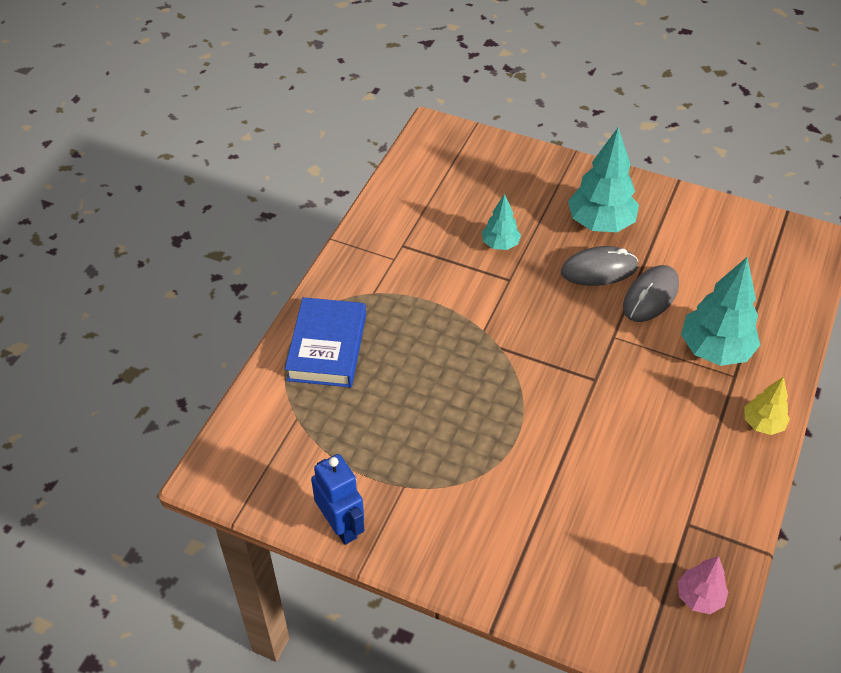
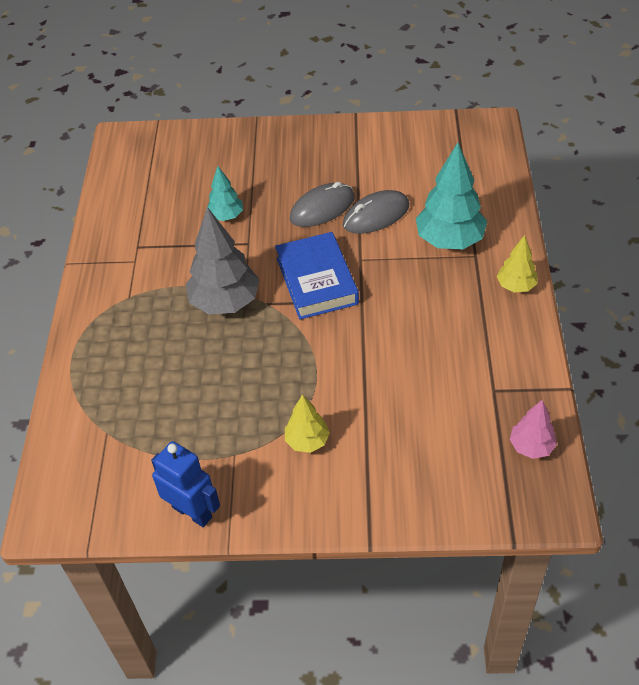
camera: 20 degrees left, 0 degrees up
blue book [285,297,366,388] -> blue book moved to [275,232,359,319]
turquoise tree [568,127,639,232] -> none
grey mouse [623,265,679,322] -> grey mouse turned 45 degrees clockwise [343,190,409,234]
none -> grey tree [186,207,260,314]
none -> yellow tree [285,394,330,453]

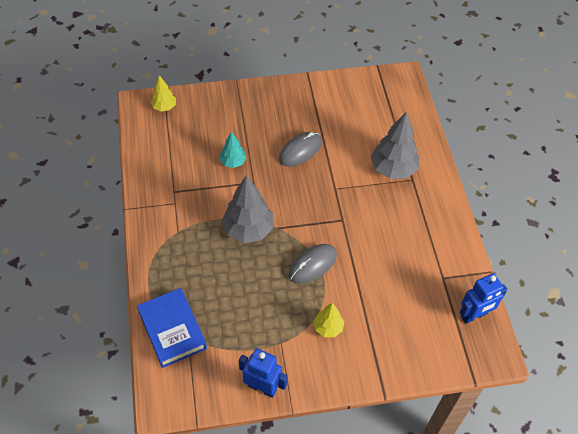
camera: 15 degrees left, 5 degrees up
blue book [275,232,359,319] -> blue book moved to [137,288,207,368]
grey mouse [343,190,409,234] -> grey mouse moved to [289,244,337,284]
turquoise tree [416,143,487,249] -> grey tree [371,111,419,179]
yellow tree [497,235,538,293] -> yellow tree moved to [151,75,176,111]
pink tree [510,400,557,459] -> blue robot [460,273,508,324]

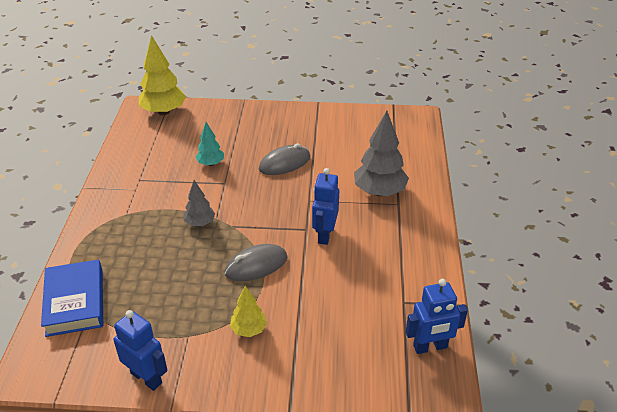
camera: 15 degrees right, 15 degrees down
yellow tree [151,75,176,111] -> yellow tree [139,35,186,115], size x1.81
grey tree [222,175,273,243] -> grey tree [184,180,215,226], size x0.55
none -> blue robot [312,168,339,245]

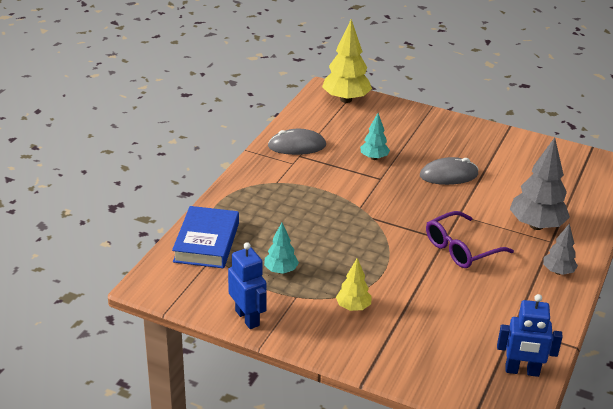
camera: 20 degrees right, 5 degrees down
grey tree [184,180,215,226] -> grey tree moved to [543,223,578,275]
grey mouse [225,244,287,281] -> grey mouse moved to [268,129,326,155]
blue robot [312,168,339,245] -> purple glasses [426,211,514,268]
none -> turquoise tree [264,222,299,274]

